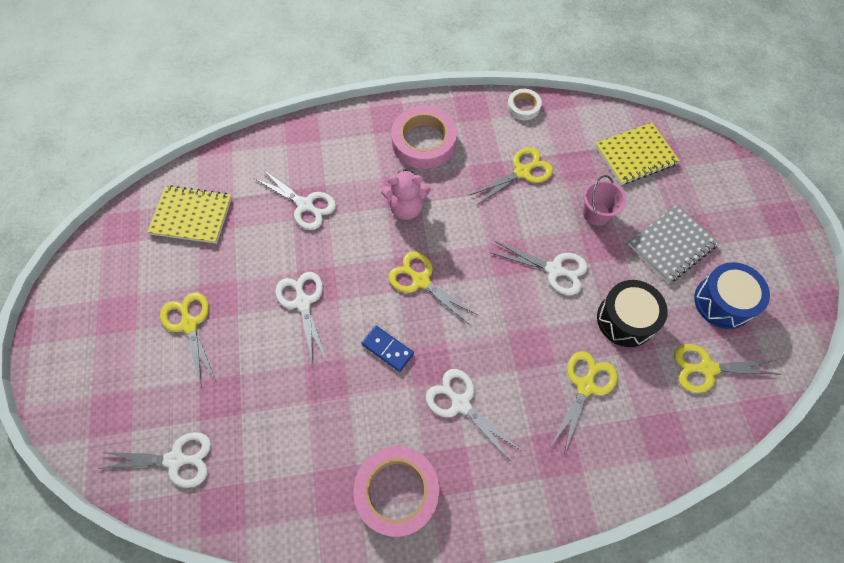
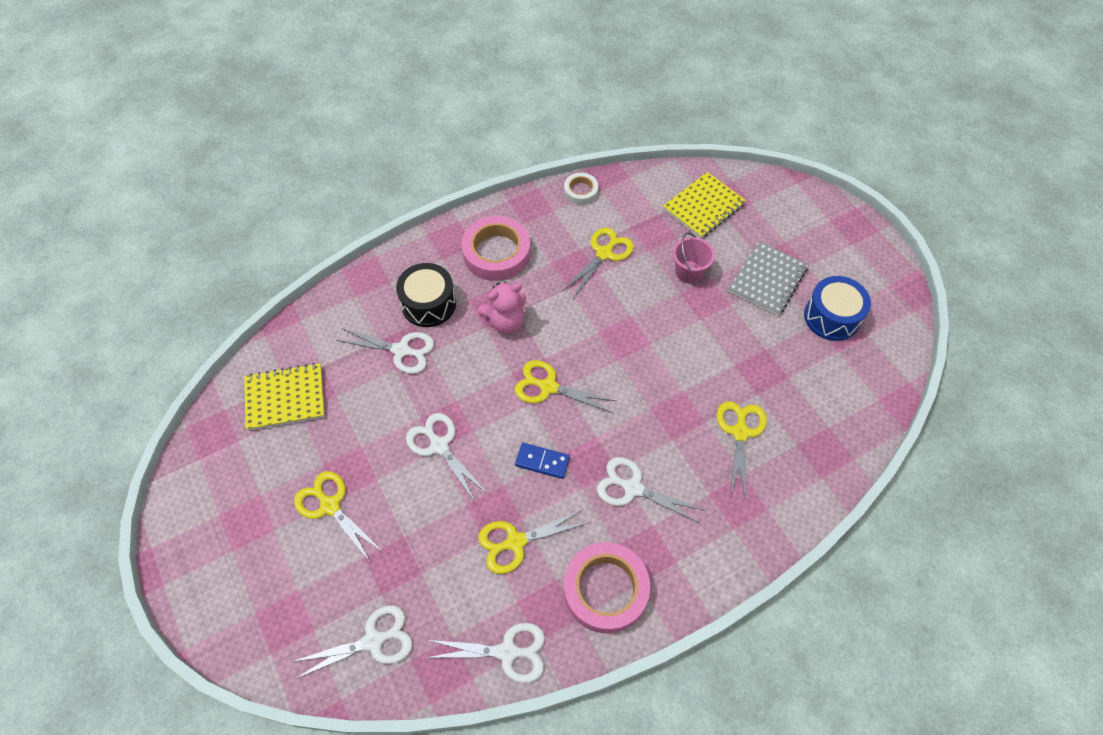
camera: 20 degrees left, 5 degrees down
white scissors [492,241,588,295] -> white scissors moved to [426,623,545,683]
black drum [597,280,668,347] -> black drum moved to [396,263,456,327]
yellow scissors [674,344,779,393] -> yellow scissors moved to [478,509,590,574]

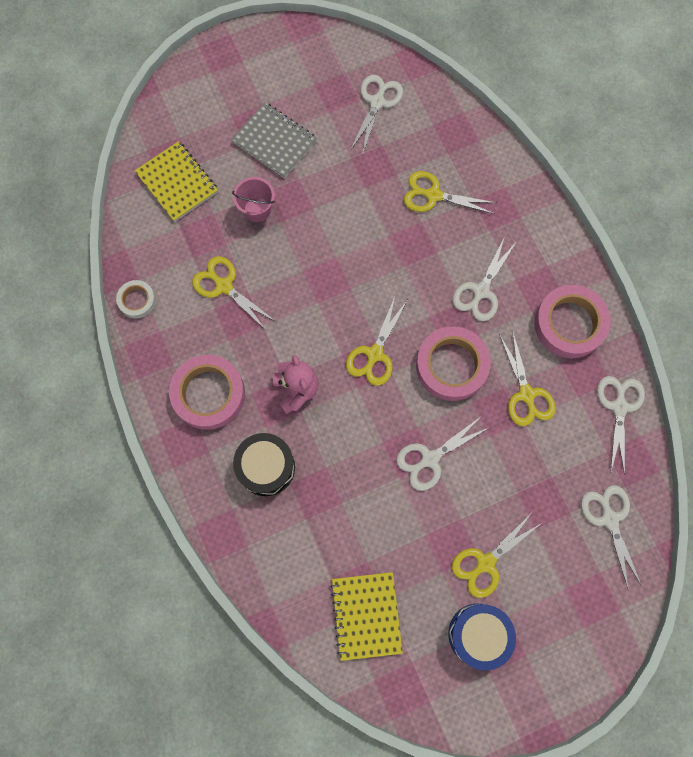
camera: 85 degrees left, 15 degrees up
white scissors [336,328,434,374] -> white scissors moved to [350,75,403,155]
blue domino [515,443,570,479] -> pink tape [416,326,491,401]
blue drum [804,276,871,341] -> blue drum moved to [448,603,516,671]

